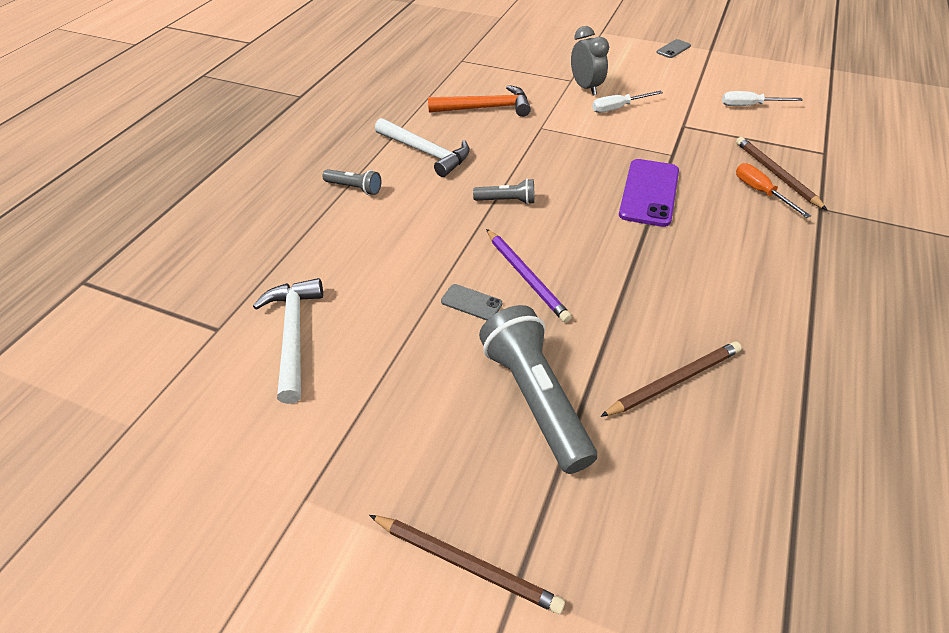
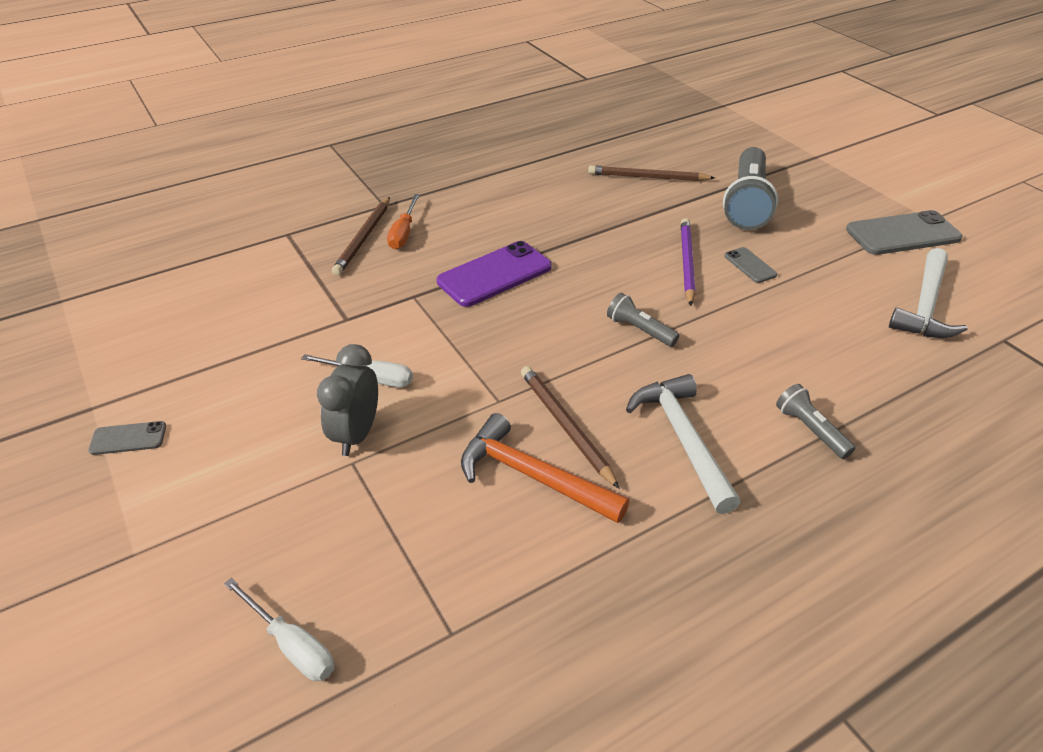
camera: 145 degrees left, 5 degrees down
brown pencil [369,515,565,614] -> brown pencil moved to [521,366,620,489]
white screwdriver [722,91,803,106] -> white screwdriver moved to [224,578,334,681]
none -> grey phone [846,210,962,255]

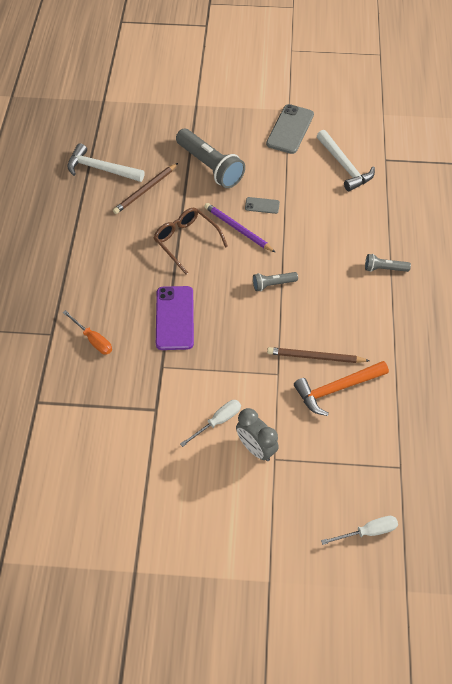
camera: 55 degrees left, 15 degrees up
grey phone [88,421,166,455] -> none
brown pencil [332,197,390,276] -> none
white hammer [626,374,741,514] -> white hammer moved to [67,143,144,182]
none -> brown glasses [154,208,228,274]

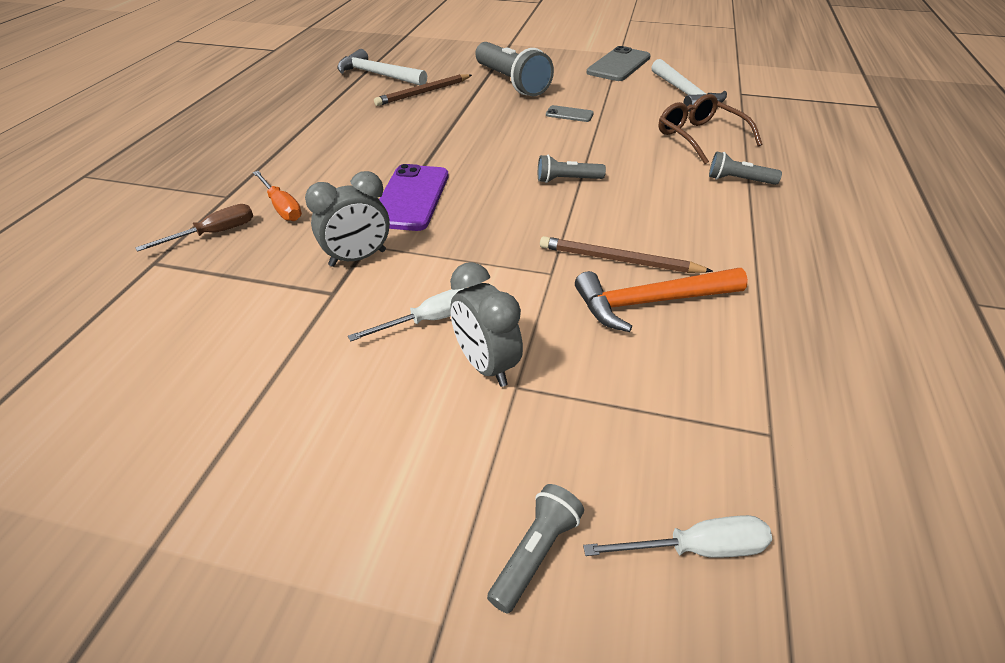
camera: 10 degrees right, 15 degrees down
brown glasses [154,208,228,274] -> brown glasses moved to [659,94,762,164]
purple pencil [204,203,276,253] -> none
none -> brown screwdriver [135,204,253,252]
none -> grey clock [305,171,390,267]
none -> grey flashlight [487,484,584,614]

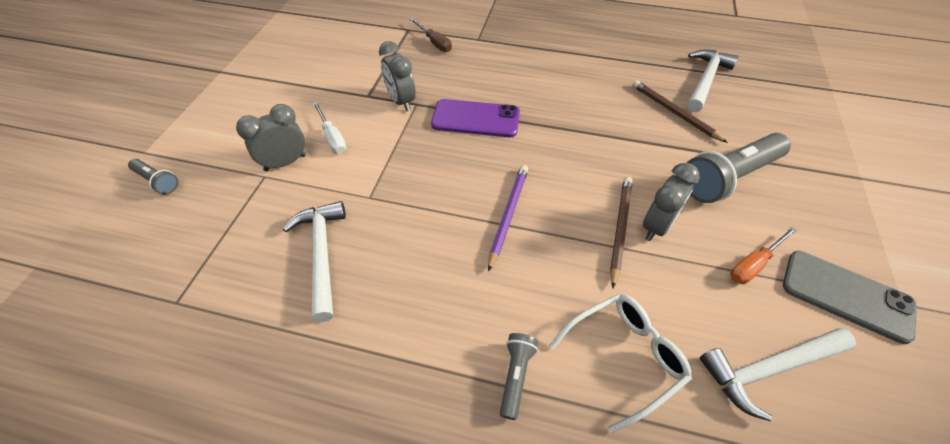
camera: 90 degrees right, 10 degrees up
orange screwdriver [253,171,302,221] -> orange screwdriver moved to [730,227,797,284]
grey flashlight [538,155,606,183] -> purple pencil [488,165,528,272]
brown pencil [540,236,713,273] -> brown pencil moved to [610,177,633,288]
grey phone [546,105,594,122] -> grey clock [643,163,700,241]
orange hammer [575,268,748,332] -> white hammer [283,201,346,322]
white screwdriver [583,515,772,558] -> none
brown glasses [659,94,762,164] -> white glasses [549,294,692,433]

